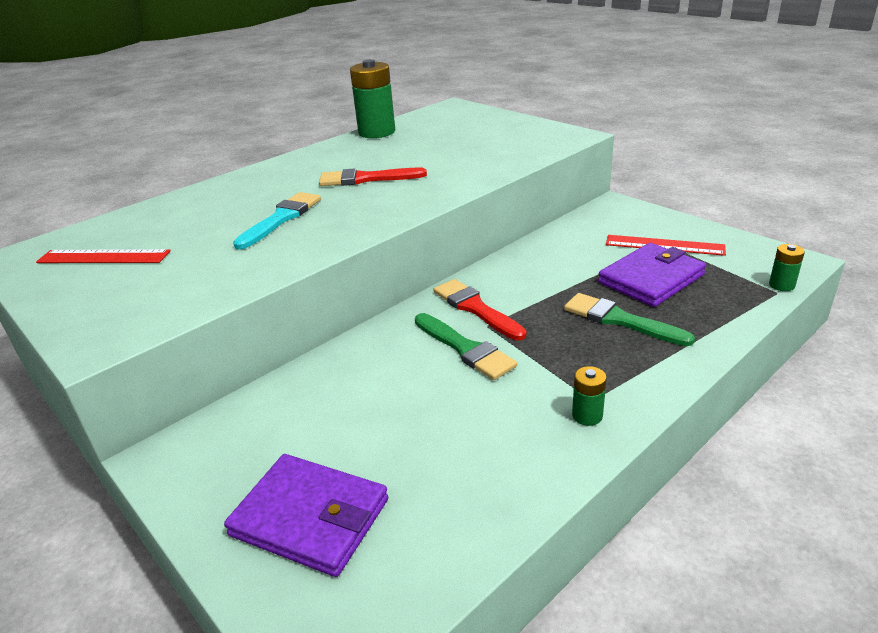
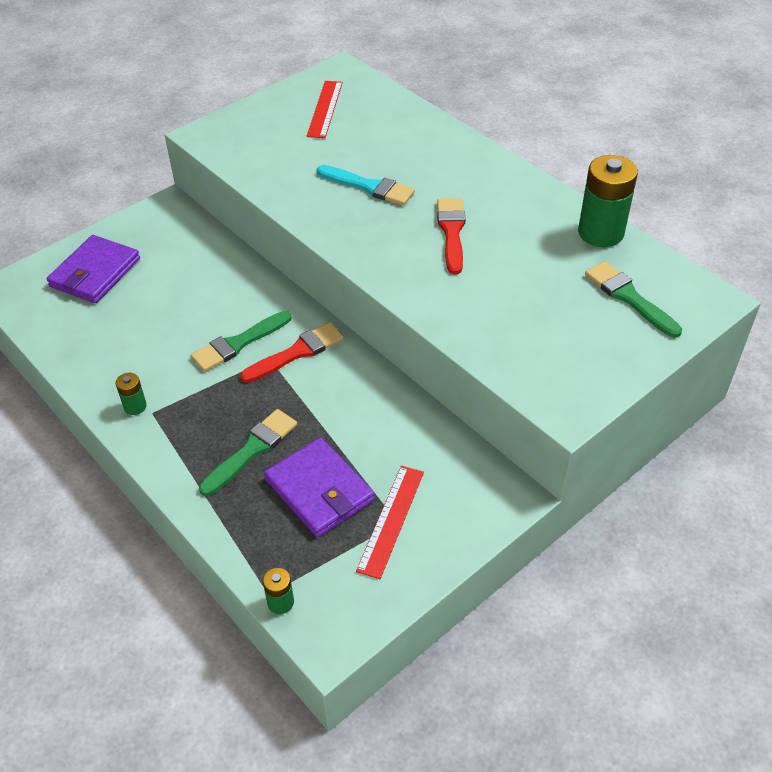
camera: 90 degrees right, 15 degrees up
none -> green brush [585,261,682,338]

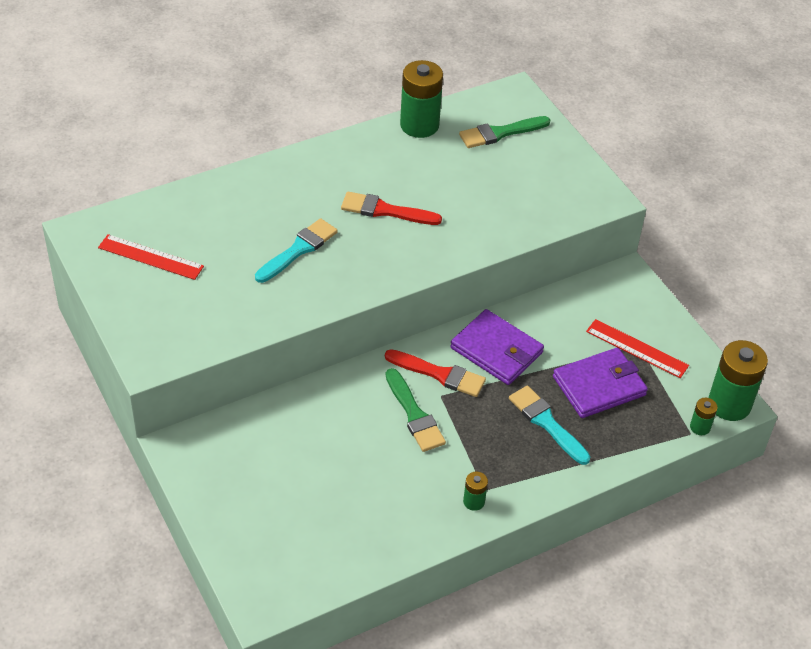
camera: 80 degrees left, 0 degrees up
purple wallet [47,235,140,303] -> purple wallet moved to [450,309,544,385]
green brush [199,409,297,496] -> turquoise brush [509,386,591,465]
red brush [240,322,344,383] -> red brush turned 135 degrees clockwise [385,349,486,397]
none -> green battery [709,340,768,421]

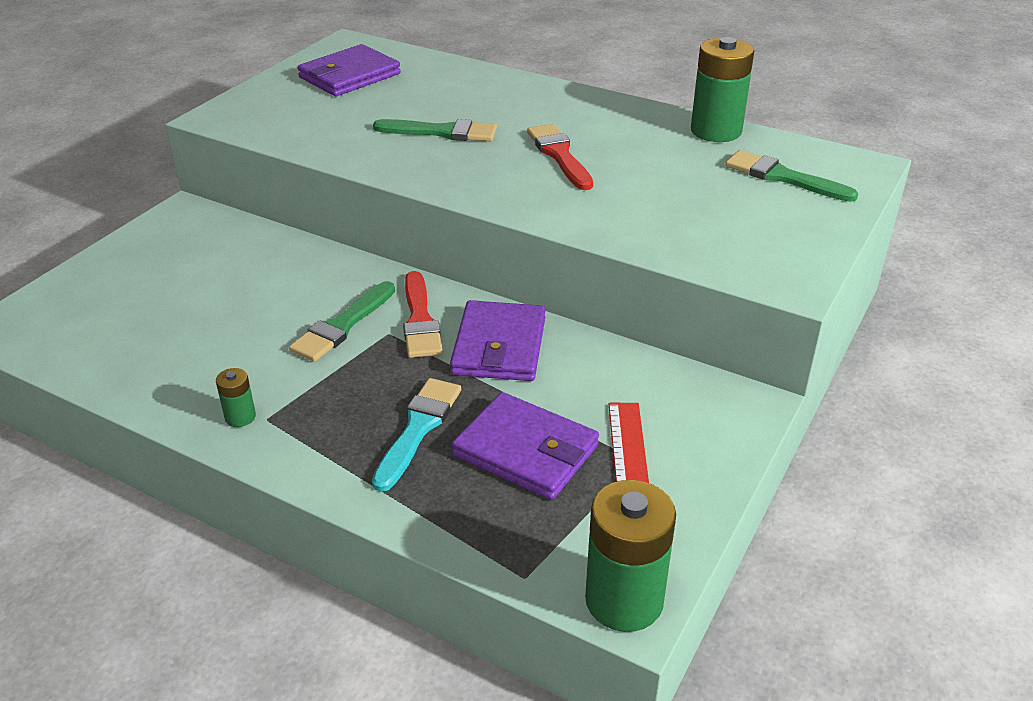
camera: 60 degrees right, 10 degrees down
red ruler [98,234,204,280] -> purple wallet [298,44,401,96]
turquoise brush [255,218,338,283] -> green brush [373,119,497,141]
green battery [690,398,718,435] -> none

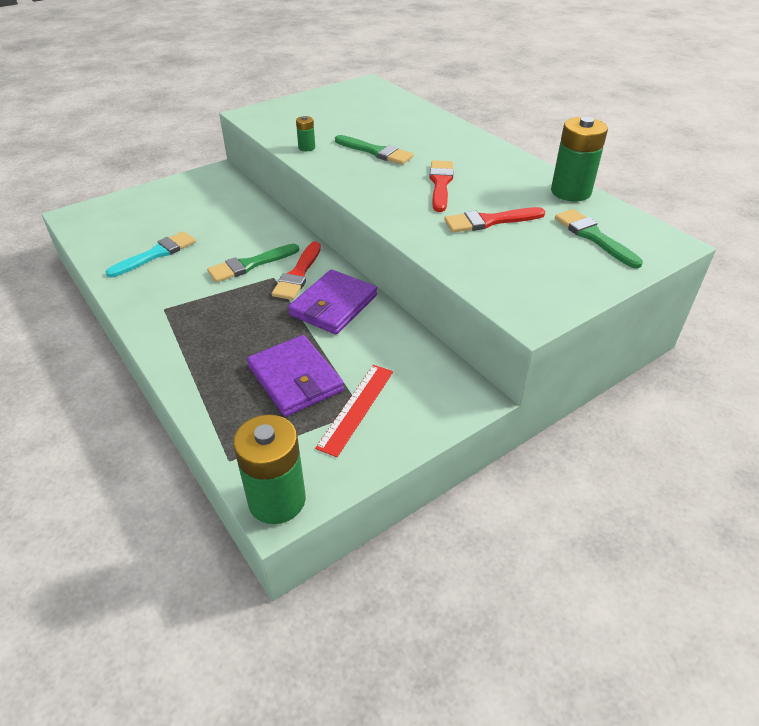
camera: 25 degrees right, 5 degrees up
green battery [216,368,256,427] -> green battery moved to [296,116,315,151]
purple wallet [298,44,401,96] -> none
turquoise brush [372,378,461,492] -> turquoise brush moved to [106,231,196,277]
none -> red brush [444,207,545,233]

